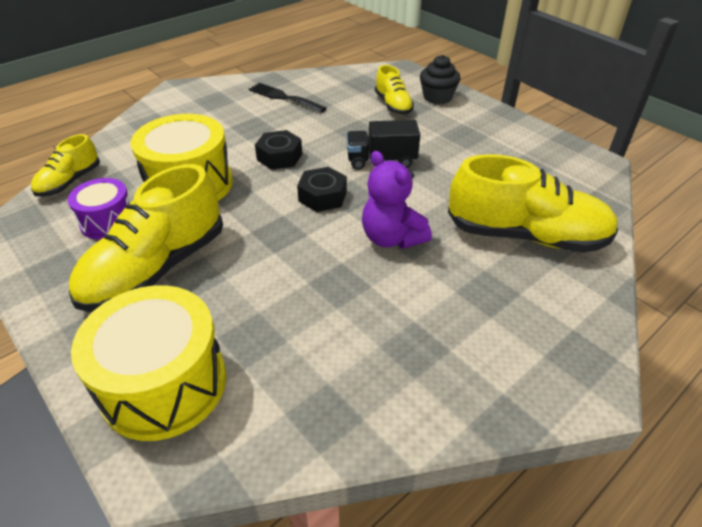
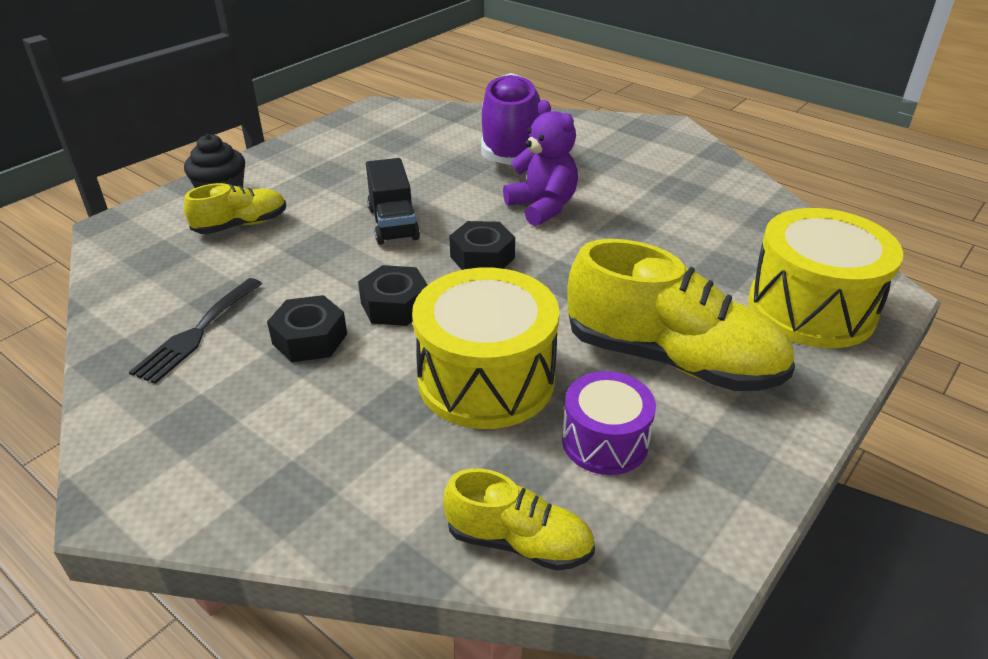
camera: 100 degrees left, 5 degrees down
purple teddy bear [362,151,432,249] -> purple teddy bear turned 75 degrees counterclockwise [503,100,578,226]
yellow shoe [448,154,618,253] -> purple shoe [481,73,541,165]
none -> black nut [267,295,347,362]

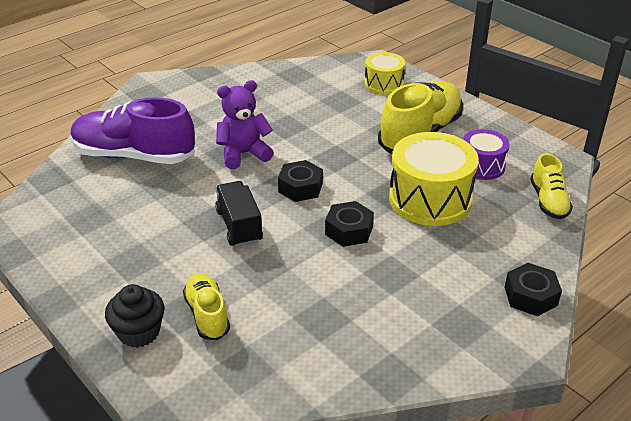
camera: 80 degrees left, 0 degrees up
black fork [129,278,262,384] -> none
black nut [267,295,347,362] -> black nut moved to [504,263,562,316]
black truck [366,158,420,245] -> black truck turned 105 degrees counterclockwise [215,181,263,247]
yellow shoe [443,468,595,571] -> yellow shoe turned 150 degrees clockwise [530,153,573,219]
yellow drum [748,208,903,348] -> yellow drum [365,52,405,94], size x0.58

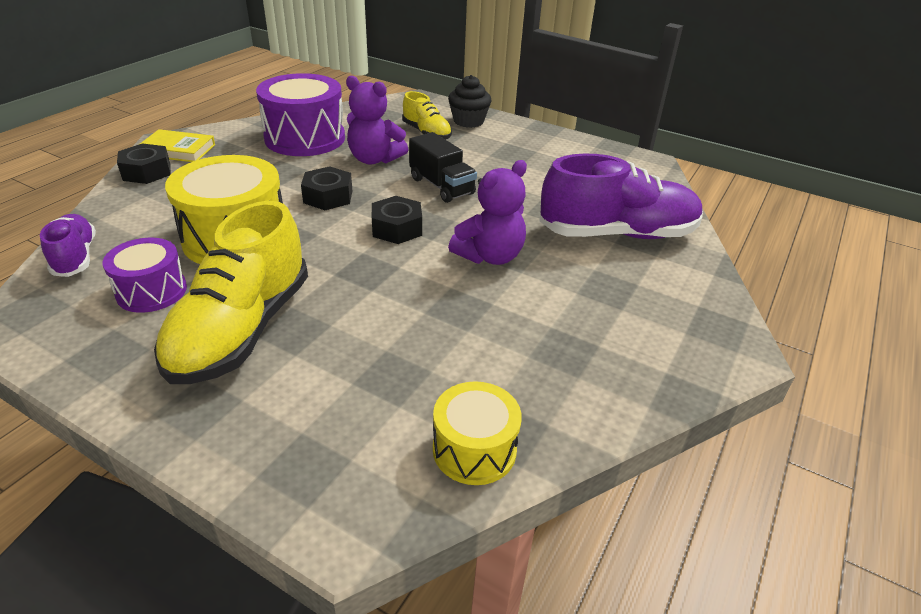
camera: 160 degrees right, 0 degrees up
yellow drum [365,52,405,94] -> yellow drum moved to [433,381,522,485]
yellow shoe [530,153,573,219] -> purple shoe [40,214,96,277]
none -> yellow book [140,129,215,162]
none -> purple drum [256,73,345,156]
none -> purple teddy bear [346,76,408,165]

